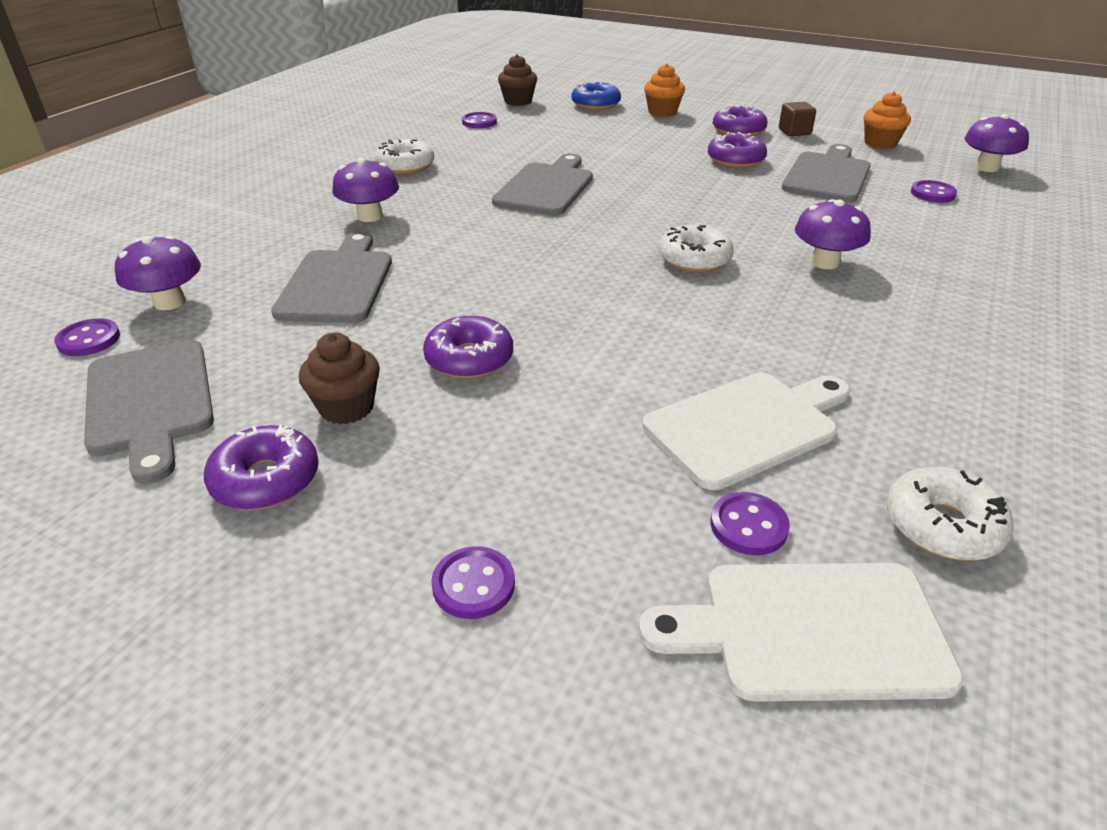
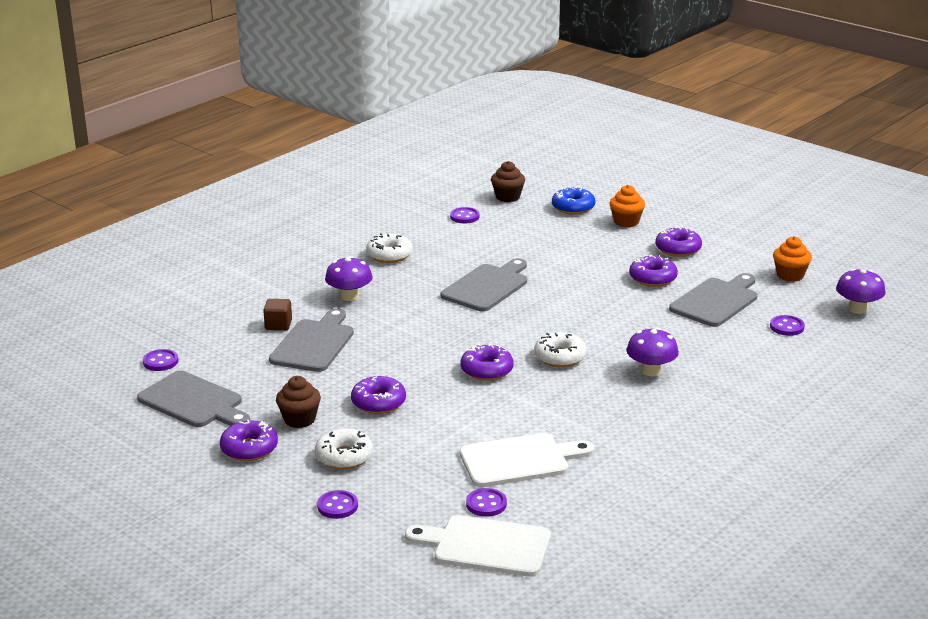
camera: 15 degrees right, 10 degrees down
grey cutting board [84,340,214,484] -> grey cutting board turned 45 degrees counterclockwise [137,371,250,427]
purple mushroom [115,236,201,310] -> none
brown cube [779,102,816,136] -> brown cube moved to [263,299,292,330]
white donut [887,467,1014,561] -> white donut moved to [315,428,373,469]
none -> purple donut [460,344,514,381]

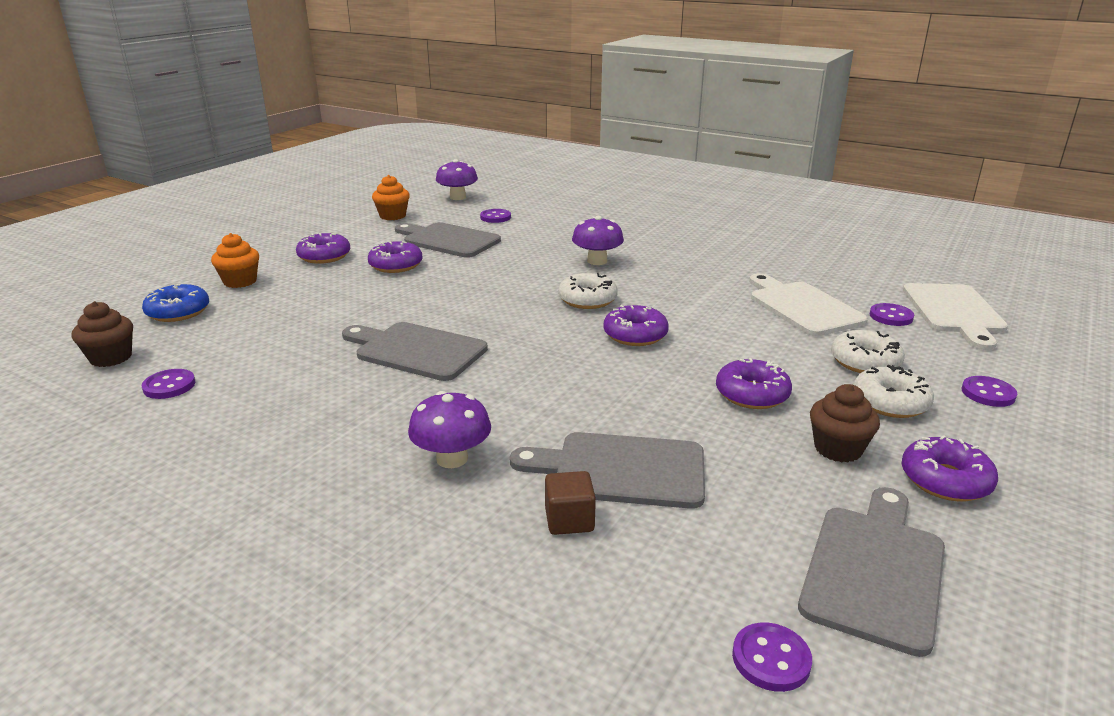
camera: 100 degrees left, 0 degrees up
white donut [366,233,413,263] -> white donut moved to [831,330,905,373]

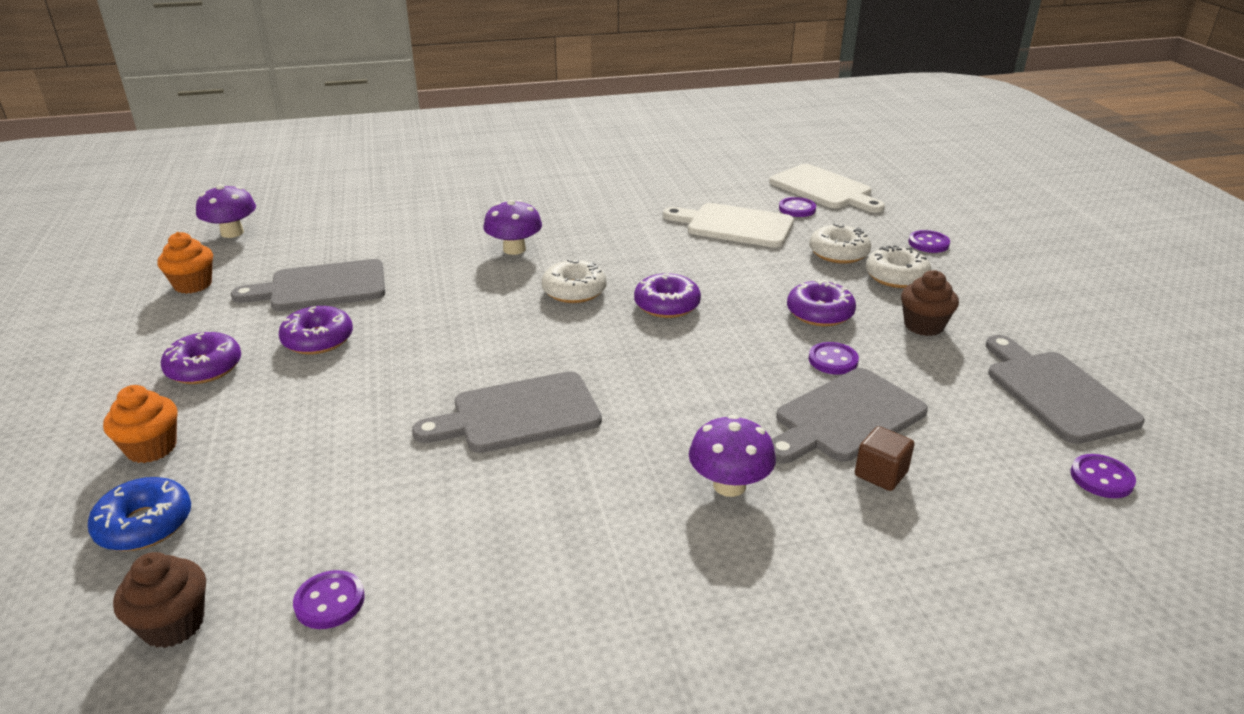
camera: 45 degrees left, 5 degrees up
purple button [480,209,511,223] -> purple button moved to [808,342,859,375]
purple donut [902,435,998,502] -> none

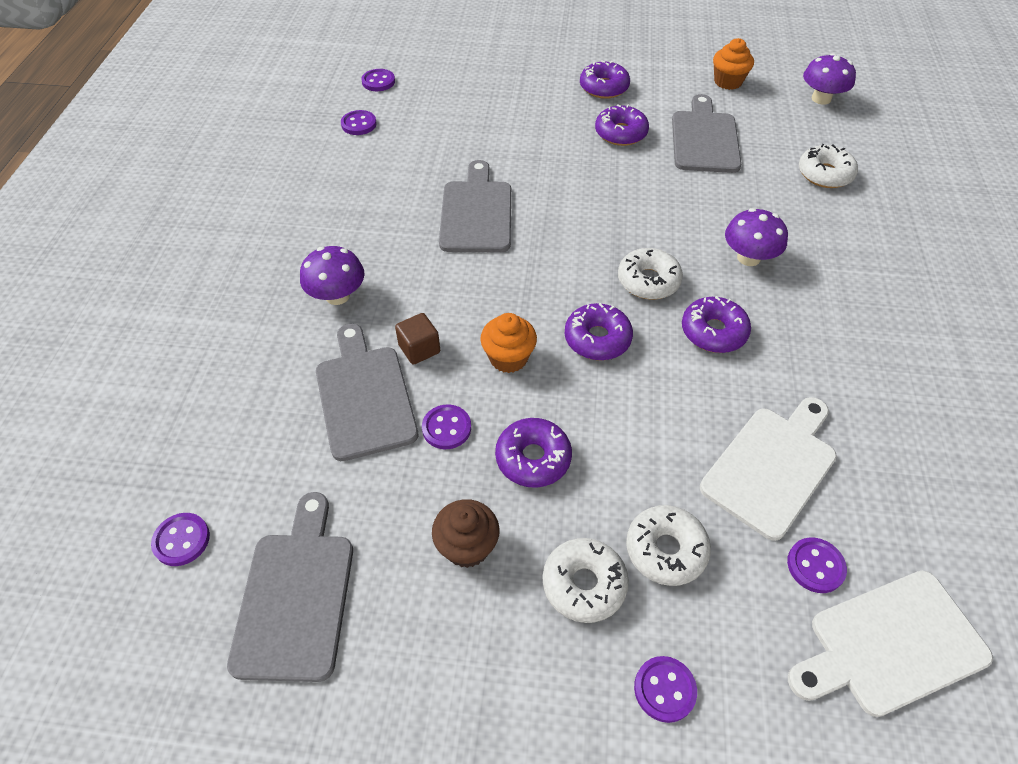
camera: 110 degrees right, 20 degrees up
blue donut [88,477,191,551] -> none
orange cupcake [103,385,178,463] -> orange cupcake moved to [480,313,537,373]
brown cupcake [113,552,206,648] -> purple button [361,69,395,91]
brown cube [855,426,915,491] -> brown cube moved to [395,313,440,365]
grey cutting board [986,335,1145,444] -> grey cutting board turned 90 degrees counterclockwise [227,492,353,682]
none -> purple donut [682,296,751,353]
none -> white donut [799,144,858,188]

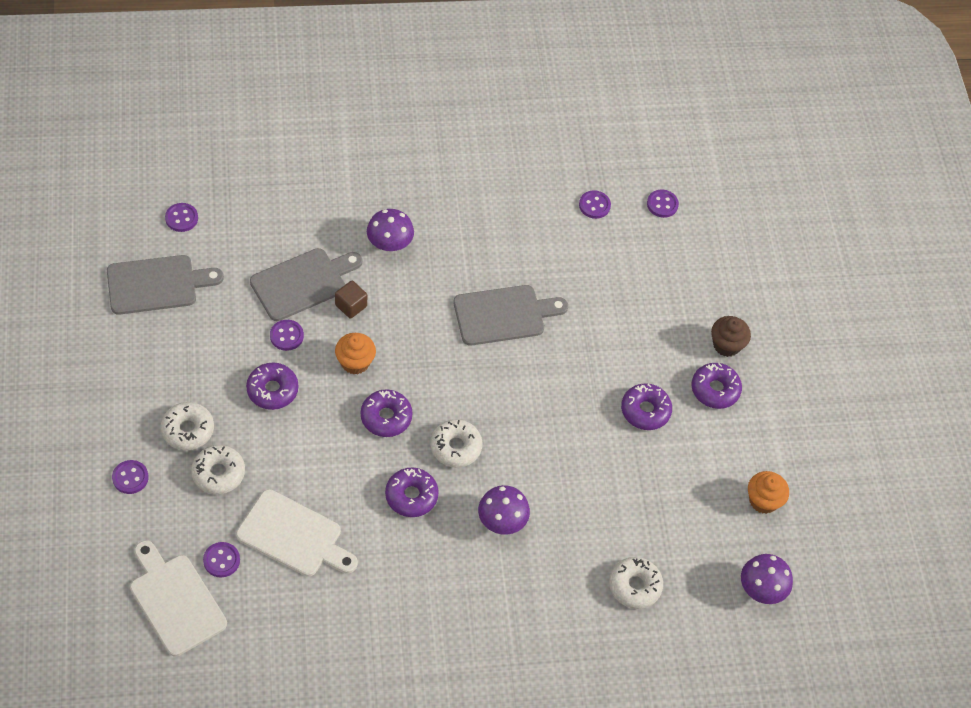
camera: 70 degrees right, 5 degrees up
brown cupcake [432,499,499,568] -> brown cupcake moved to [711,316,751,357]
grey cutting board [672,94,741,173] -> none

